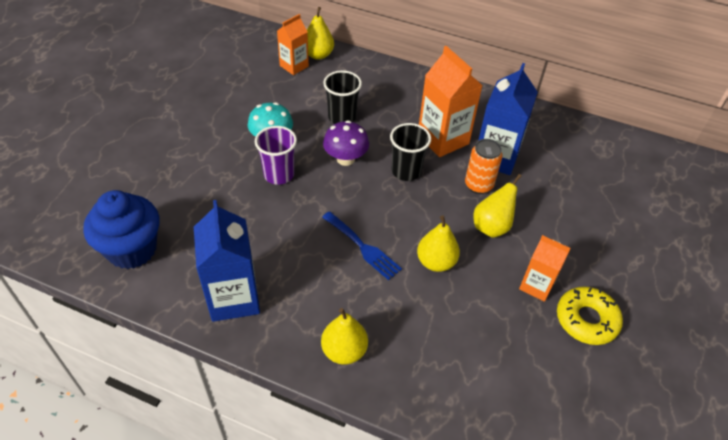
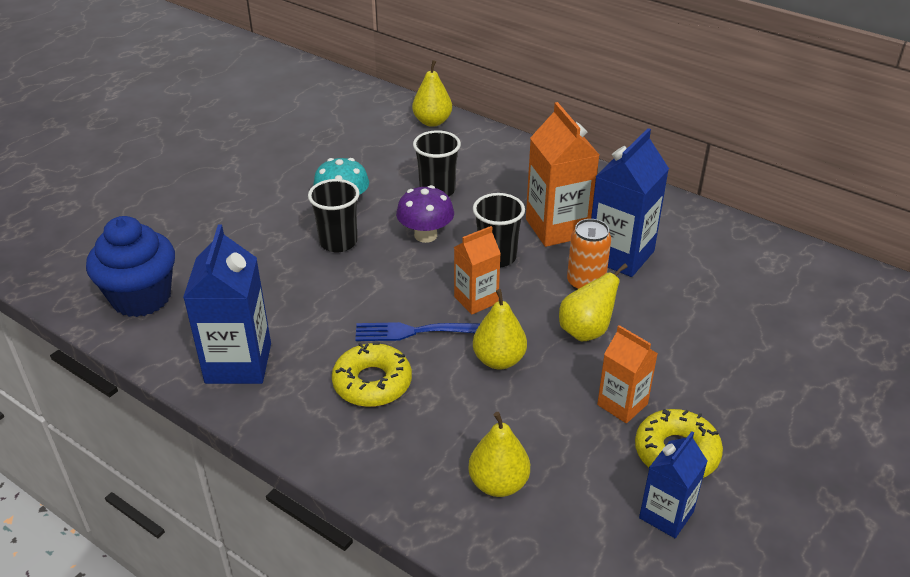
camera: 15 degrees right, 10 degrees down
purple cup [255,126,297,185] -> black cup [308,179,360,252]
orange carton [277,14,309,75] -> orange carton moved to [454,226,501,314]
yellow pear [321,308,368,365] -> yellow pear moved to [468,412,530,497]
blue fork [322,211,402,280] -> blue fork turned 120 degrees clockwise [355,322,480,341]
none -> yellow donut [332,342,412,407]
none -> blue carton [639,431,707,538]

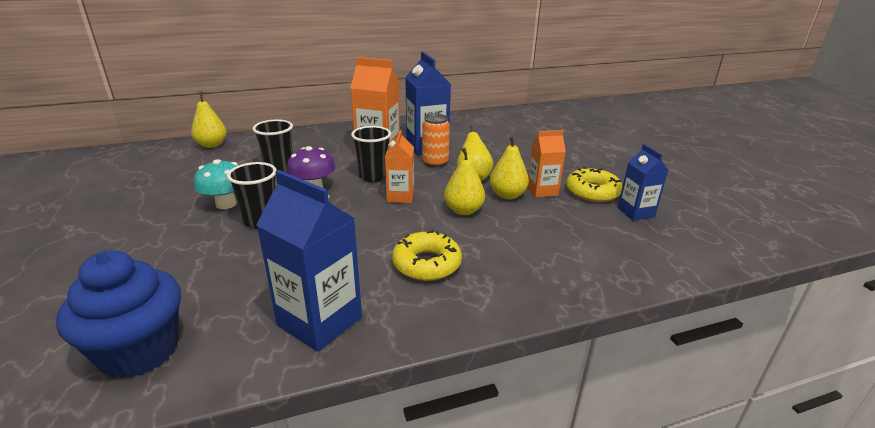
camera: 55 degrees left, 10 degrees down
blue fork [355,322,480,341] -> none
yellow pear [468,412,530,497] -> yellow pear moved to [490,135,529,199]

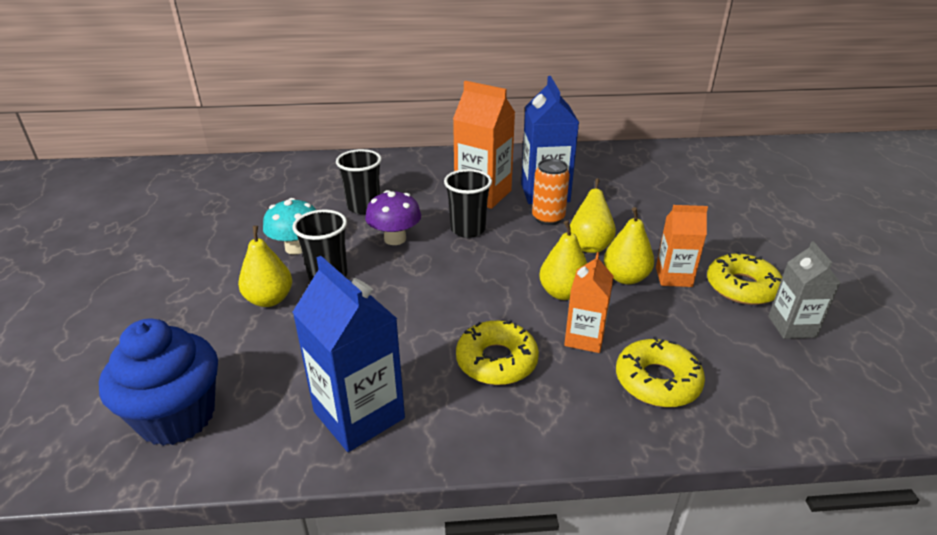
camera: 15 degrees right, 5 degrees up
yellow pear [191,92,227,148] -> yellow pear moved to [238,226,292,307]
orange carton [385,130,414,203] -> orange carton moved to [564,252,614,353]
blue carton [618,144,668,221] -> grey carton [769,241,841,339]
none -> yellow donut [616,336,705,407]

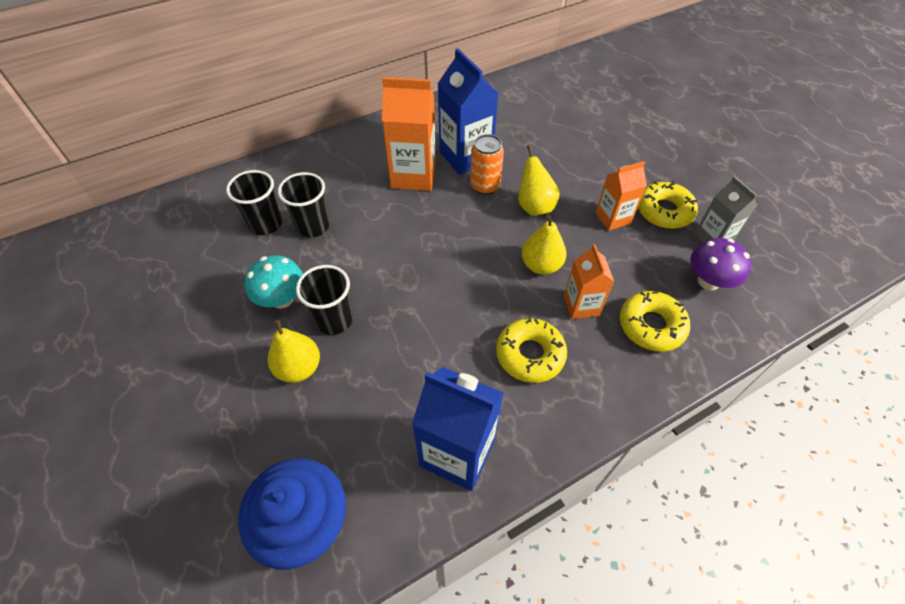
camera: 25 degrees left, 20 degrees up
purple mushroom [365,190,421,245] -> purple mushroom moved to [691,238,751,290]
black cup [444,169,492,238] -> black cup moved to [226,170,282,235]
yellow pear [604,207,654,284] -> none

